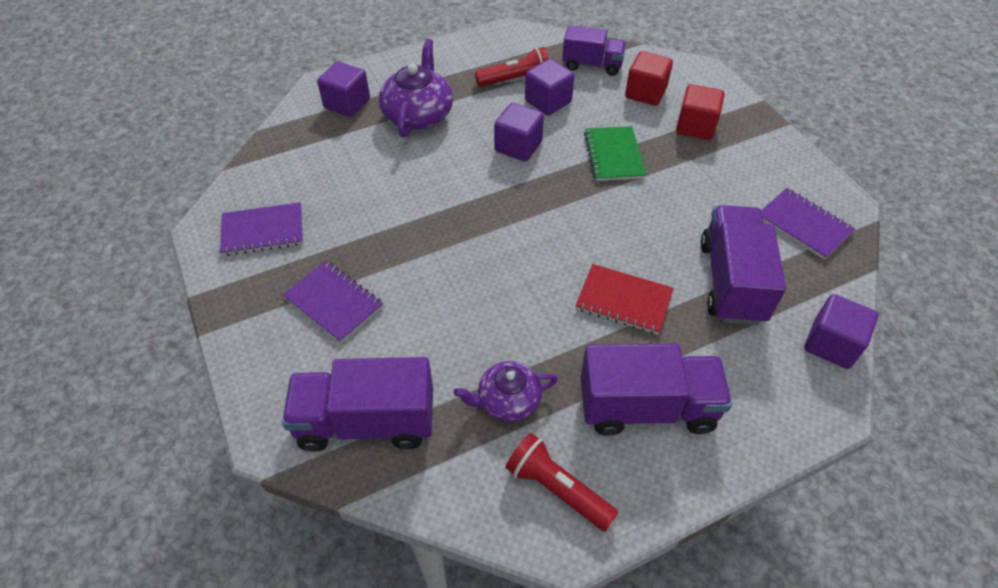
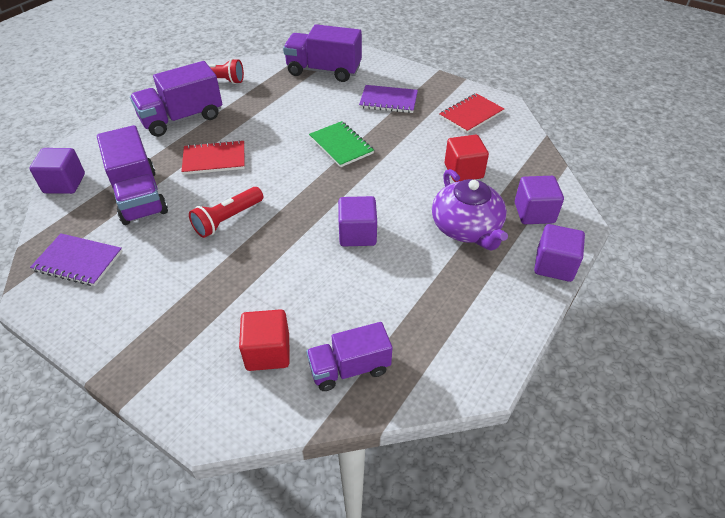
camera: 150 degrees right, 5 degrees down
purple notebook [220,202,303,256] -> red notebook [439,93,504,133]
purple truck [282,357,433,452] -> purple truck turned 135 degrees counterclockwise [283,24,362,82]
purple teapot [454,361,558,422] -> none
red flashlight [475,47,549,87] -> red flashlight moved to [189,187,263,238]
purple cube [525,59,574,115] -> purple cube moved to [534,224,585,282]
green notebook [584,126,646,181] -> green notebook moved to [309,121,374,167]
red cube [676,84,725,140] -> red cube moved to [445,134,489,182]

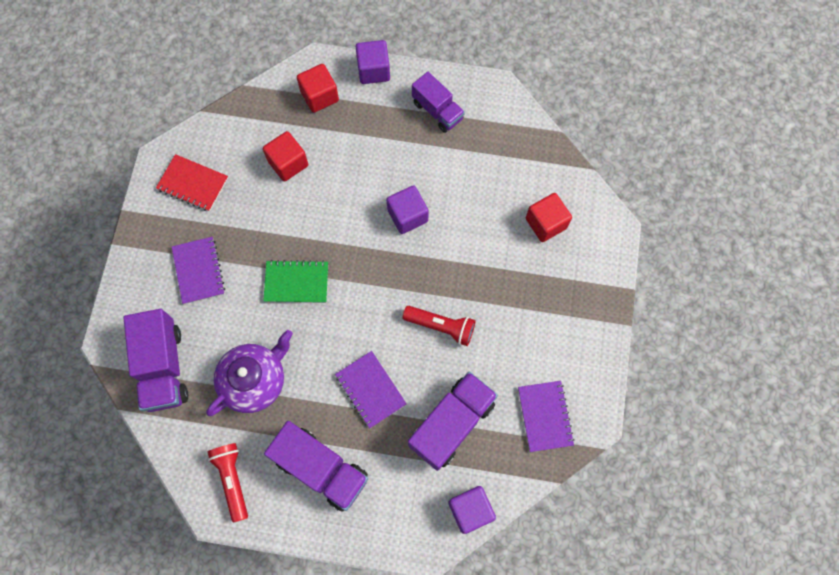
camera: 115 degrees left, 25 degrees up
red notebook [181,140,245,175] -> purple notebook [335,351,407,428]
purple truck [306,322,392,391] -> purple truck moved to [412,72,465,133]
green notebook [309,121,374,167] -> green notebook turned 60 degrees clockwise [263,260,328,303]
purple teapot [432,169,508,250] -> purple teapot moved to [207,330,293,416]
purple cube [515,176,564,224] -> red cube [297,64,339,113]

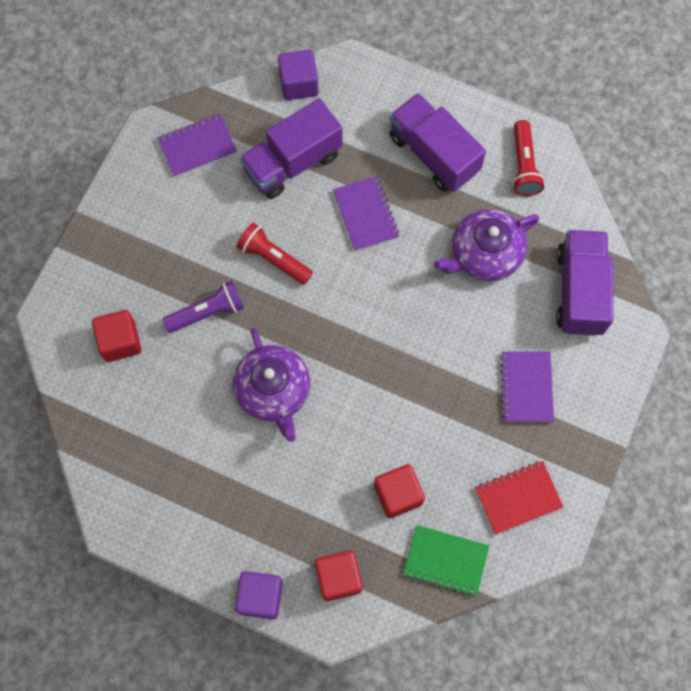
camera: 165 degrees left, 0 degrees up
red notebook [156,154,228,212] -> red notebook turned 60 degrees counterclockwise [475,461,563,534]
green notebook [263,260,328,303] -> green notebook moved to [403,525,489,596]
purple cube [386,185,429,234] -> purple teapot [233,328,310,442]
purple truck [412,72,465,133] -> none
purple notebook [518,381,574,452] -> purple notebook turned 60 degrees clockwise [158,114,237,177]
none -> purple flashlight [162,281,244,333]

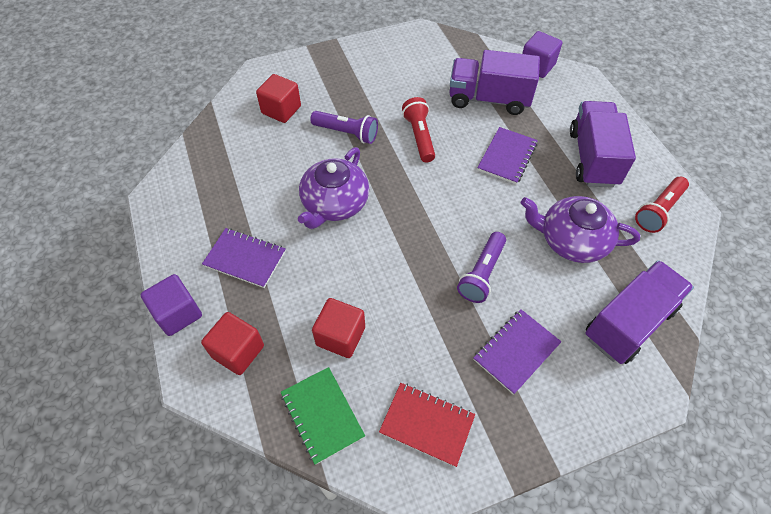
camera: 45 degrees right, 15 degrees down
purple notebook [158,114,237,177] -> purple notebook moved to [202,228,286,288]
none -> purple flashlight [457,232,506,303]

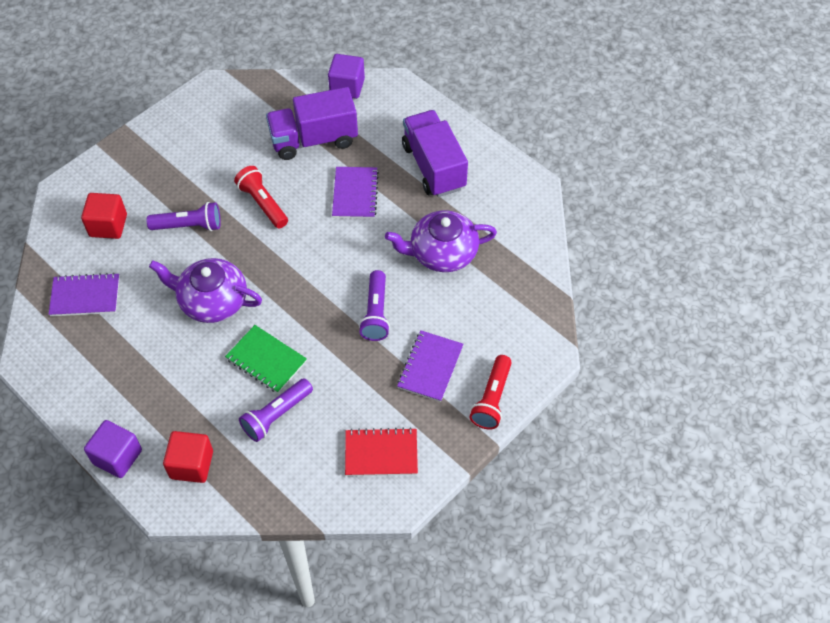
camera: 25 degrees left, 0 degrees up
purple notebook [202,228,286,288] -> purple notebook moved to [49,273,120,316]
green notebook [281,367,365,465] -> green notebook moved to [225,325,307,393]
purple teapot [298,147,369,229] -> purple teapot turned 105 degrees clockwise [149,258,262,323]
red cube [312,298,365,358] -> purple flashlight [239,378,313,442]
purple truck [585,260,694,364] -> none
red flashlight [635,177,689,233] -> red flashlight moved to [469,355,512,430]

